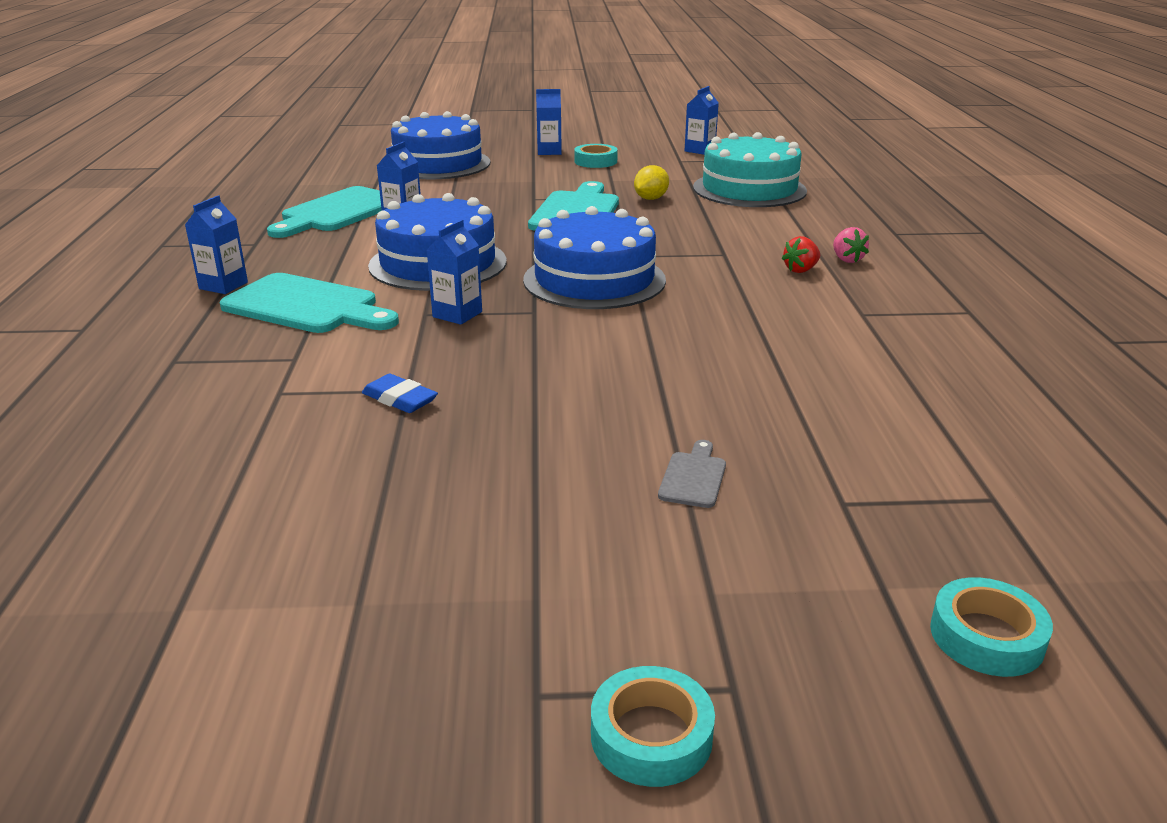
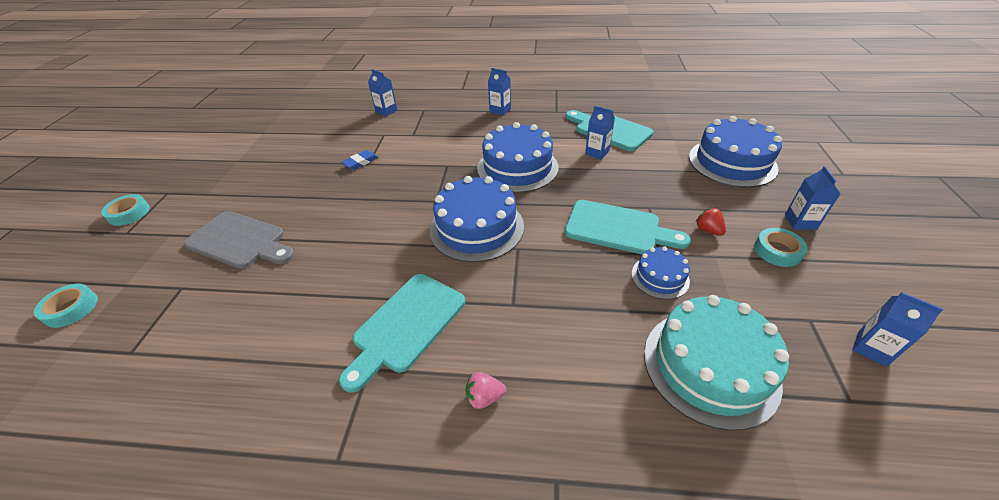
camera: 100 degrees right, 15 degrees up
turquoise cutting board [220,273,399,333] -> turquoise cutting board moved to [339,274,465,393]
blue carton [427,219,482,325] -> blue carton moved to [368,69,397,116]
yellow lemon [634,165,669,200] -> blue cake [632,247,690,299]
grey cutting board [658,440,726,508] -> grey cutting board [184,211,294,269], size x2.22
red strawberry [781,236,820,273] -> red strawberry moved to [696,208,726,236]

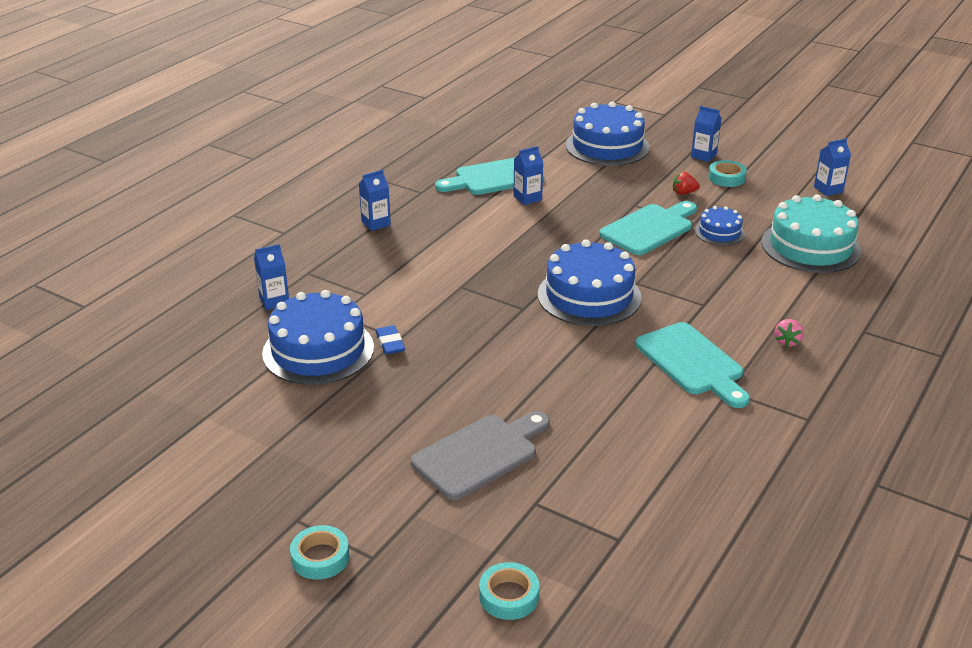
camera: 65 degrees left, 10 degrees down
blue cake [477,122,558,193] -> blue cake moved to [262,290,374,385]

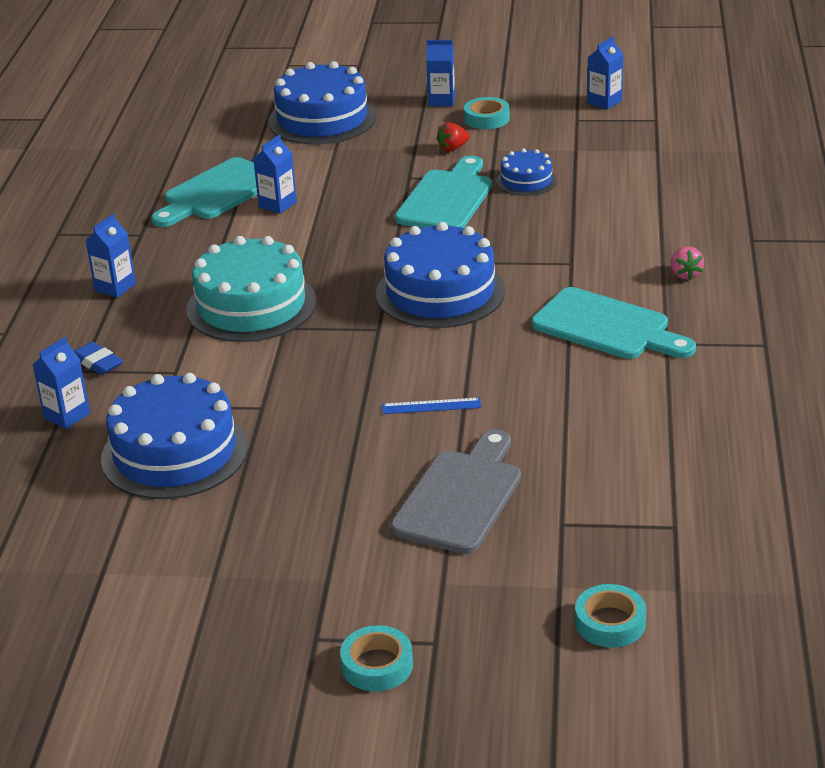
camera: 25 degrees left, 0 degrees up
blue eraser [375,325,405,355] -> blue eraser moved to [74,342,123,375]
turquoise cake [761,195,861,273] -> turquoise cake moved to [186,236,316,342]
none -> blue ruler [382,398,481,414]

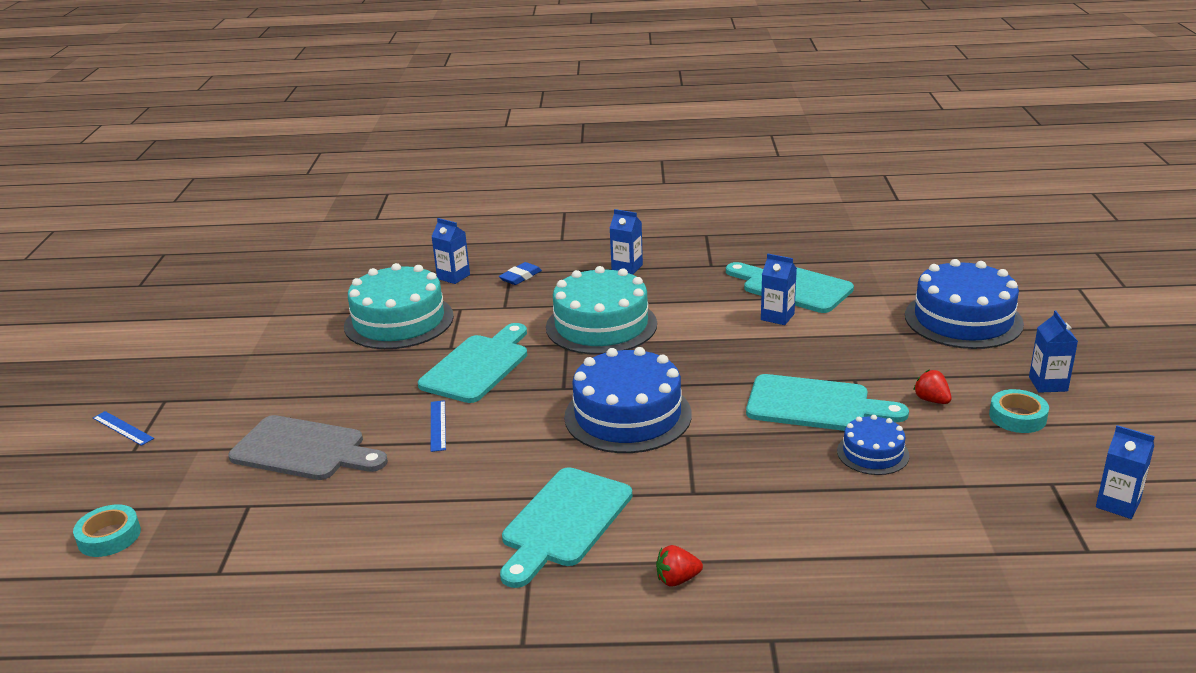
camera: 85 degrees right, 5 degrees down
blue cake [101,373,248,499] -> turquoise cake [344,263,454,349]
turquoise tape [340,625,413,692] -> blue ruler [93,411,154,446]
pink strawberry [671,247,704,280] -> red strawberry [656,545,703,586]
none -> turquoise cutting board [418,323,527,403]

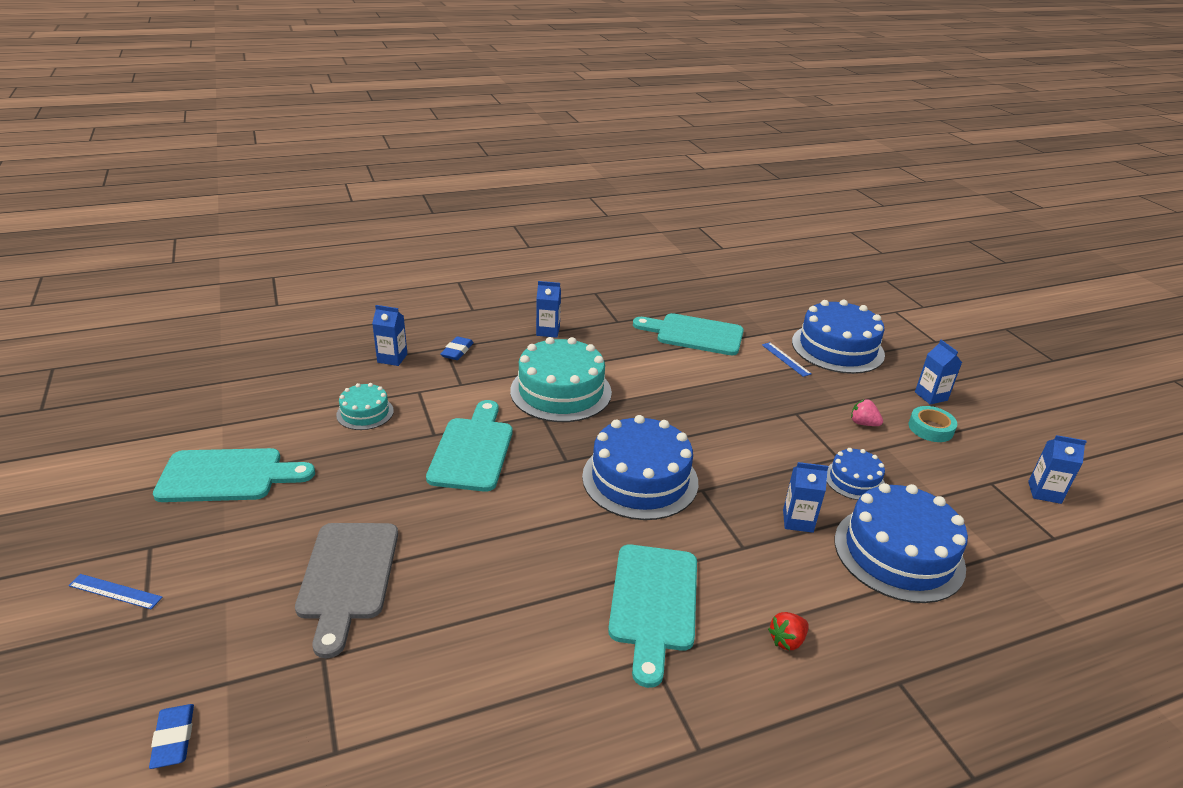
camera: 25 degrees left, 5 degrees up
turquoise tape [73,505,141,557] -> blue eraser [149,704,194,769]
grey cutting board [228,415,388,480] -> grey cutting board turned 90 degrees clockwise [295,523,398,658]
turquoise cake [344,263,454,349] -> turquoise cake [336,383,394,430], size x0.52
blue ruler [431,400,446,452] -> blue ruler moved to [762,342,812,377]
turquoise cutting board [746,374,909,431] -> turquoise cutting board moved to [153,448,315,502]
blue carton [761,254,797,325] -> blue carton moved to [783,462,828,533]
red strawberry [913,369,951,404] -> pink strawberry [851,399,883,426]
none -> blue cake [834,483,968,603]

